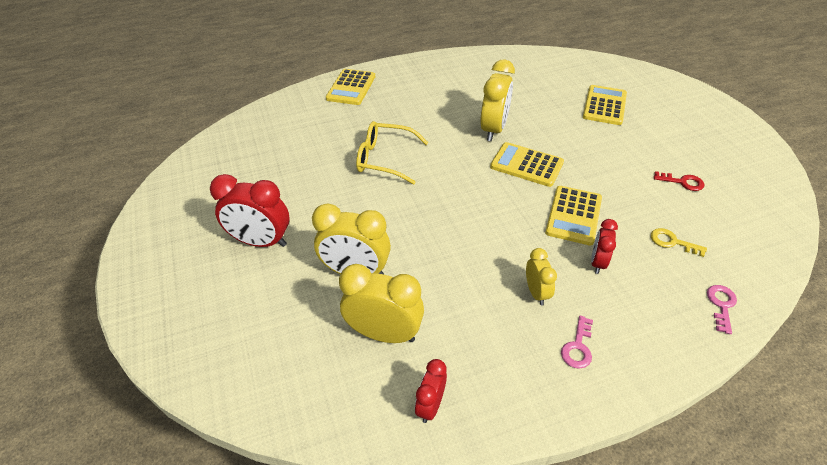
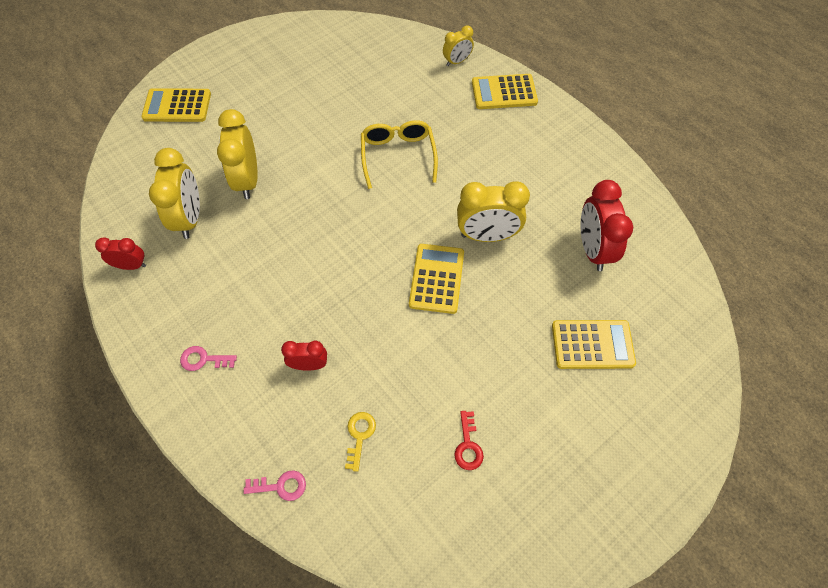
camera: 70 degrees right, 15 degrees up
red clock [210,174,290,247] -> red clock moved to [580,180,633,271]
yellow clock [526,248,557,305] -> yellow clock moved to [443,26,474,66]
yellow calculator [545,186,602,246] -> yellow calculator moved to [141,88,211,122]

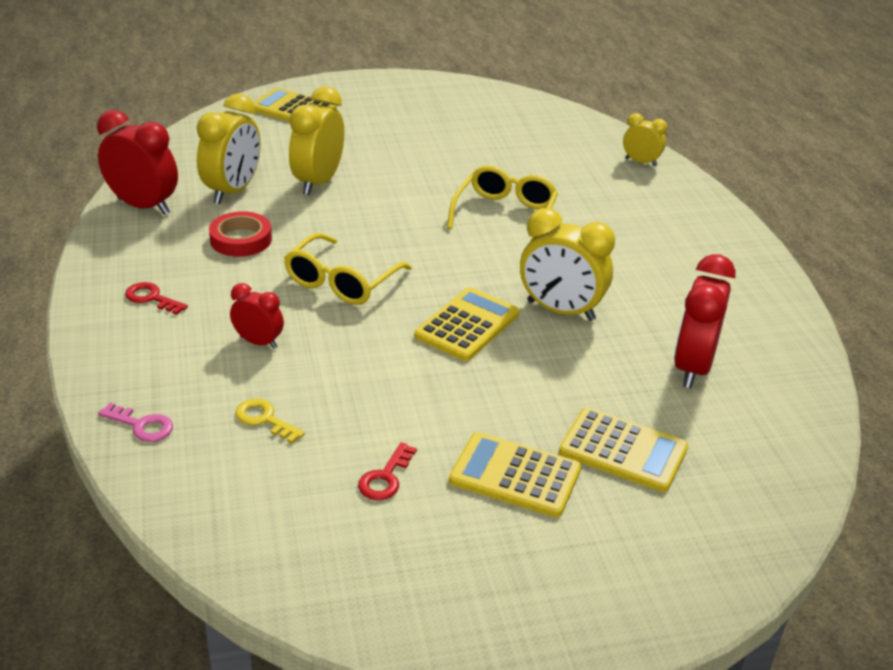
camera: 25 degrees right, 25 degrees down
red clock [95,237,146,270] -> red clock [97,110,178,215], size x1.77
pink key [180,346,237,371] -> red key [125,282,188,315]
yellow key [345,412,376,472] -> yellow key turned 90 degrees counterclockwise [235,399,305,443]
yellow clock [443,26,474,66] -> yellow clock turned 150 degrees counterclockwise [623,113,668,166]
yellow calculator [472,74,538,109] -> yellow calculator moved to [449,432,581,517]
none -> red tape [209,211,272,257]
none -> yellow glasses [284,233,412,305]

